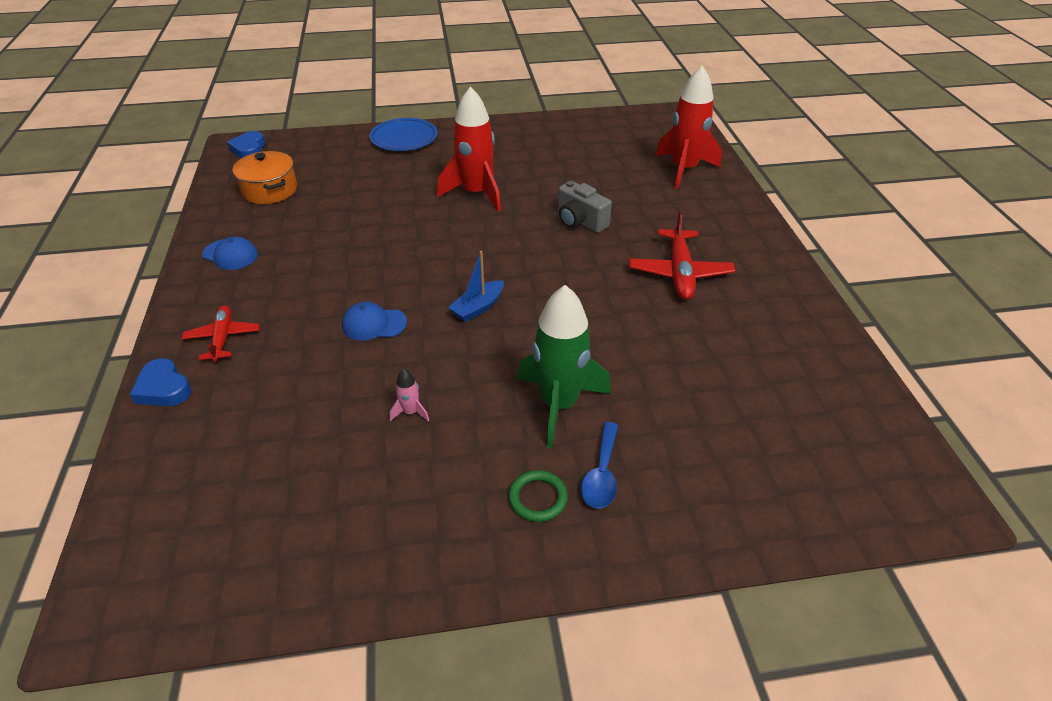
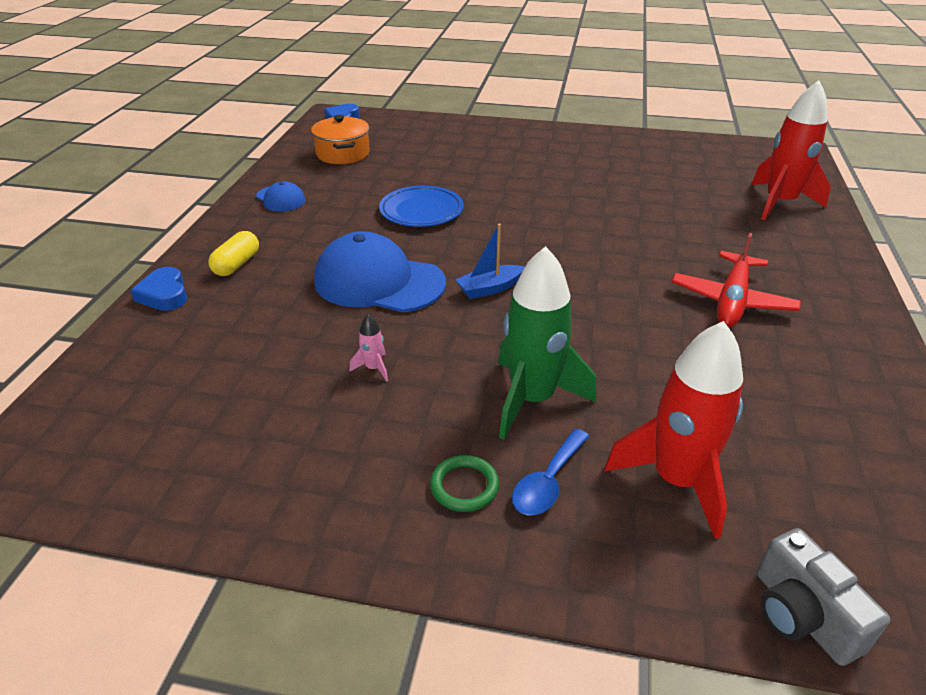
camera: 20 degrees right, 5 degrees down
red plane [182,305,260,362] -> yellow capsule [208,231,259,276]
blue cap [342,302,407,341] -> blue cap [314,231,446,312], size x2.00
blue plate [370,118,438,151] -> blue plate moved to [379,186,464,227]
red rocket [437,86,501,212] -> red rocket moved to [604,321,743,539]
grey camera [558,181,612,233] -> grey camera moved to [757,528,890,666]

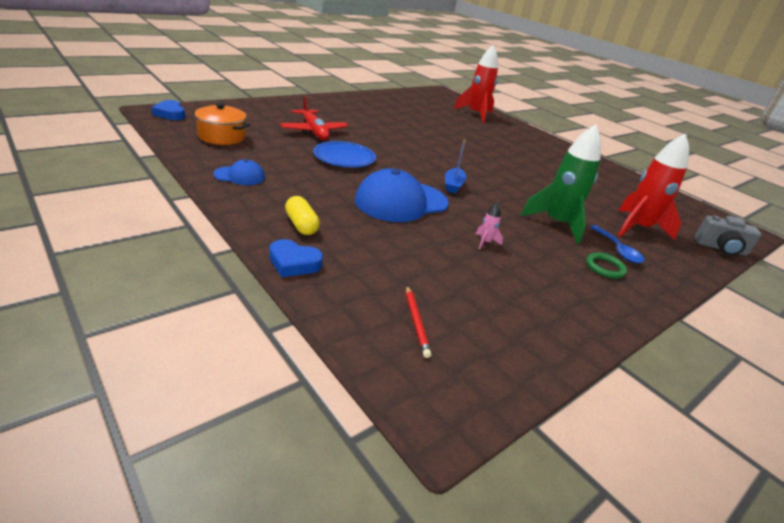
camera: 55 degrees left, 5 degrees down
red plane [672,232,801,327] -> red plane moved to [280,96,348,140]
none -> red pencil [406,286,431,358]

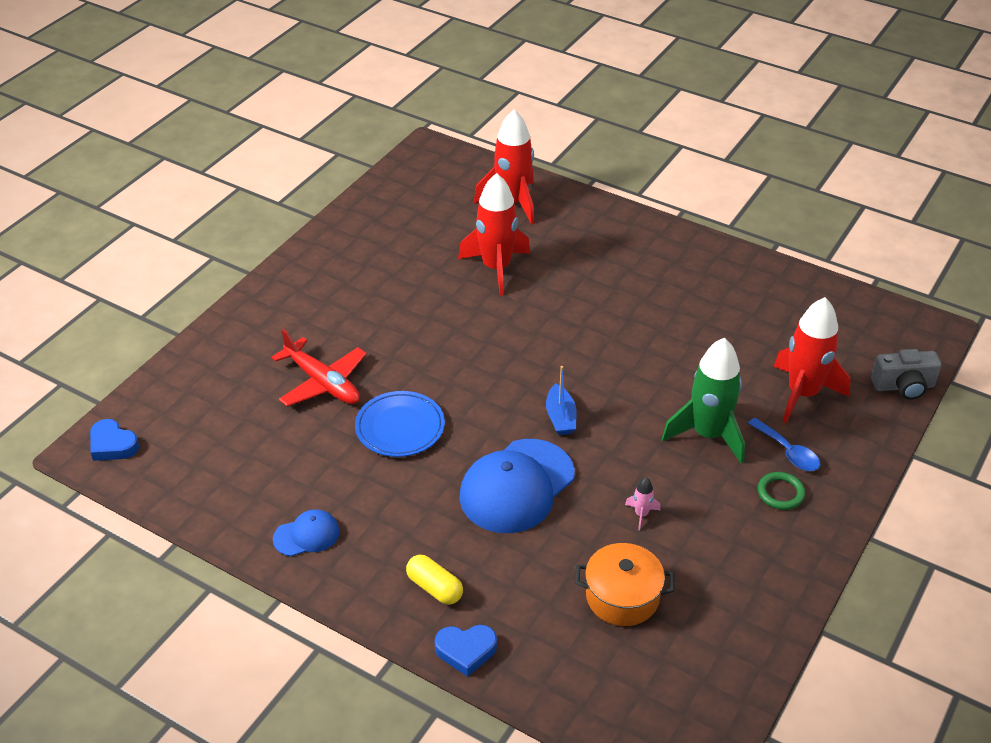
camera: 15 degrees left, 10 degrees up
orange pot [192,103,250,145] -> orange pot moved to [575,543,674,626]
red pencil [406,286,431,358] -> none
none -> red rocket [458,173,530,296]

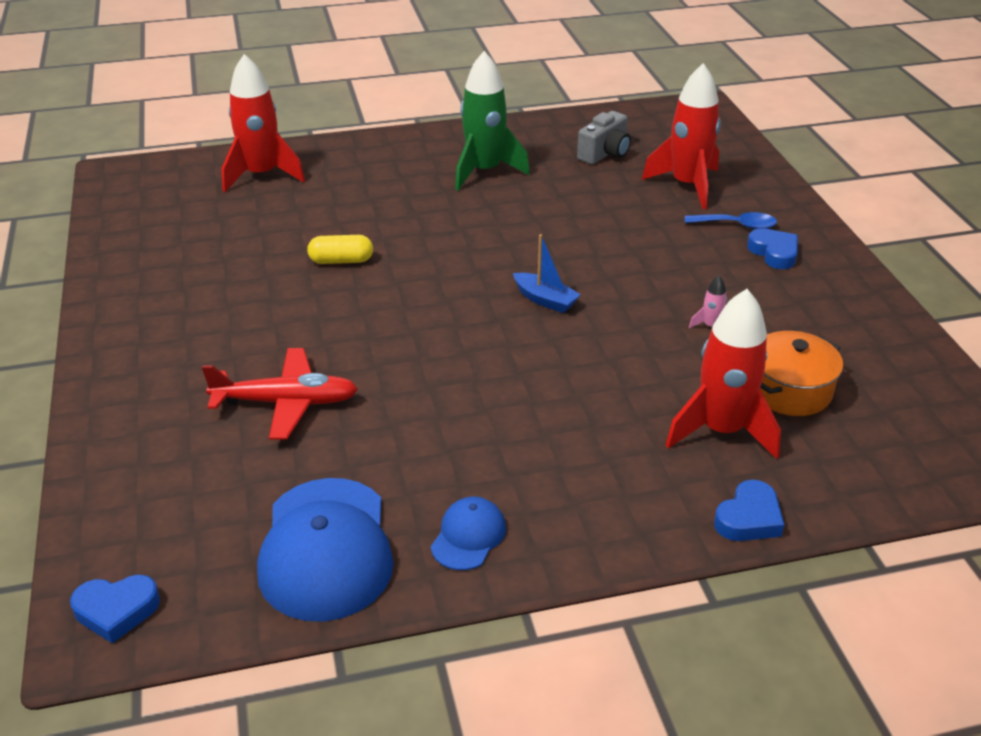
camera: 45 degrees left, 5 degrees down
blue plate [355,391,445,457] -> none
yellow capsule [406,555,463,605] -> yellow capsule moved to [307,235,373,264]
red rocket [458,173,530,296] -> red rocket moved to [666,289,781,459]
blue cap [459,439,575,533] -> blue cap moved to [257,478,394,622]
green rocket [662,338,745,464] -> green rocket moved to [455,51,530,191]
green ring [758,472,805,510] -> blue heart [747,228,798,269]
grey camera [871,349,941,400] -> grey camera moved to [577,111,631,165]

